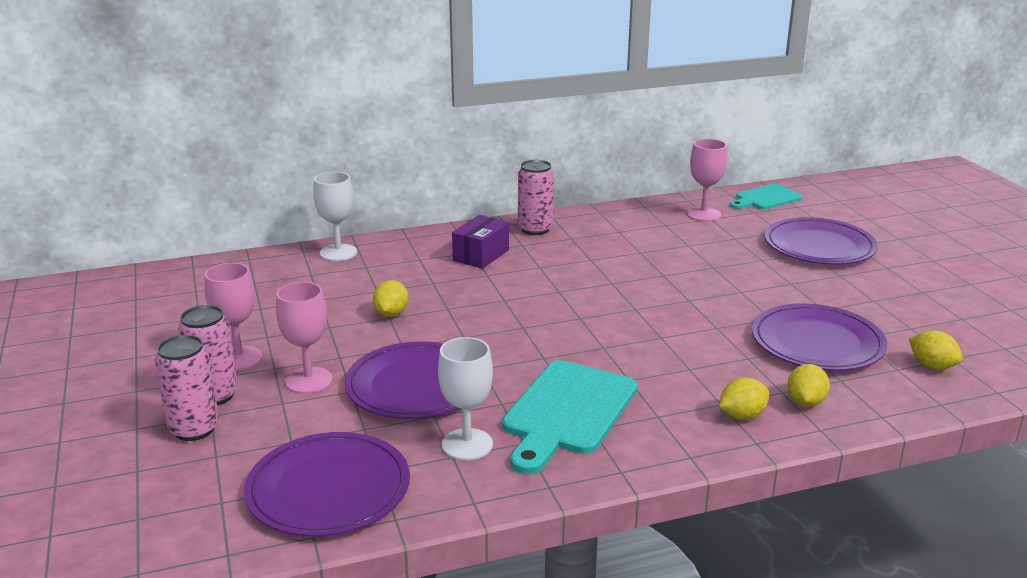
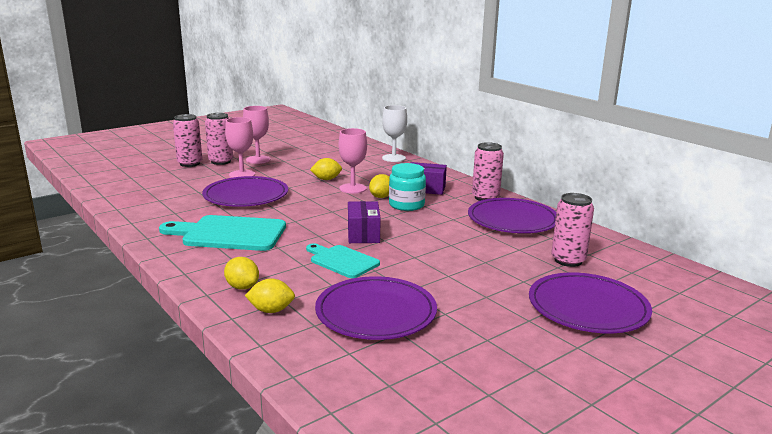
camera: 70 degrees right, 5 degrees down
purple plate [244,432,410,537] -> purple plate moved to [468,198,556,233]
white goblet [438,337,493,460] -> none
pink goblet [686,139,727,221] -> pink goblet moved to [339,128,367,194]
turquoise cutting board [730,183,803,210] -> turquoise cutting board moved to [306,243,380,278]
yellow lemon [909,330,963,370] -> yellow lemon moved to [369,174,389,198]
none -> purple box [348,201,381,243]
none -> turquoise jar [389,163,426,211]
none -> pink can [551,193,594,267]

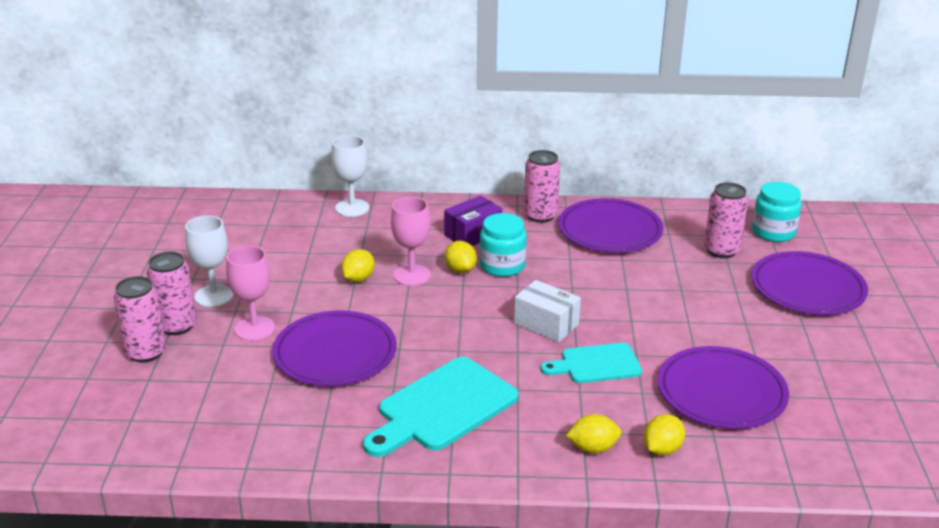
camera: 50 degrees left, 10 degrees up
pink goblet [243,106,270,164] -> white goblet [185,215,234,307]
purple box [348,201,381,243] -> white box [514,280,581,342]
none -> turquoise jar [752,182,802,242]

